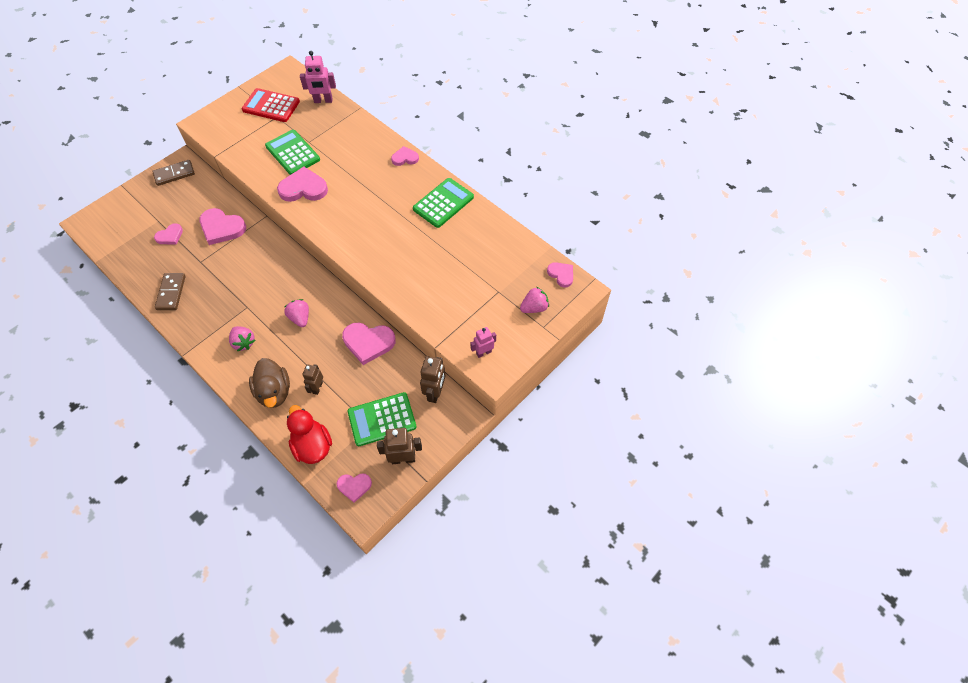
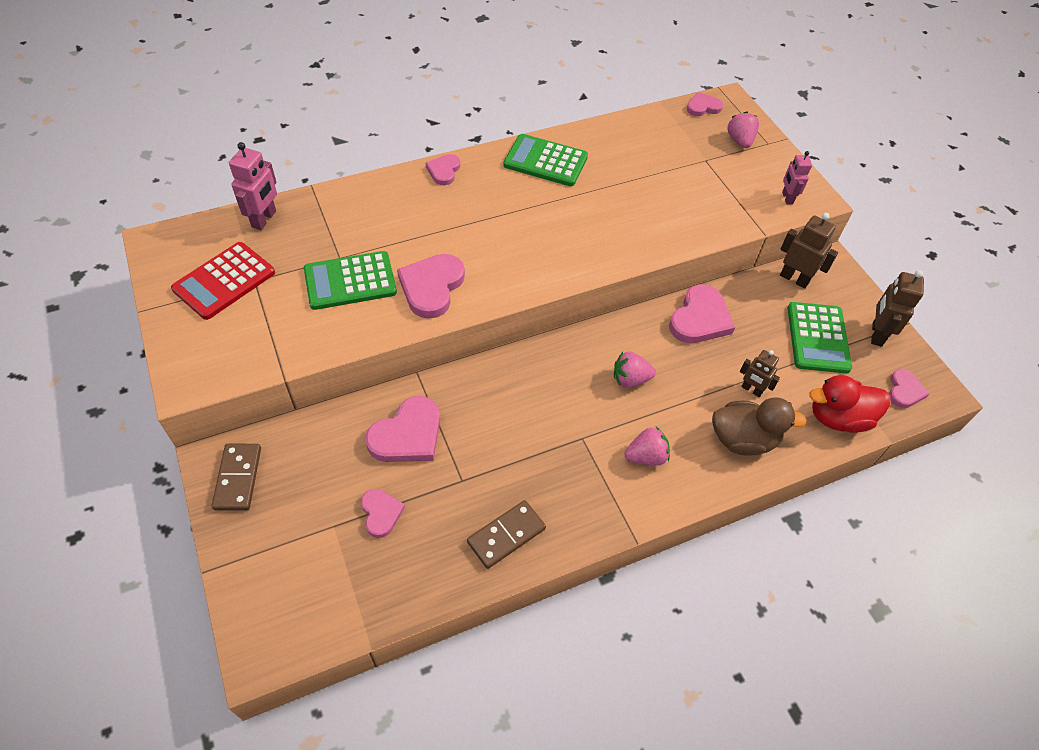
camera: 70 degrees left, 5 degrees down
brown domino [155,273,186,310] -> brown domino turned 60 degrees counterclockwise [467,500,546,569]
green calculator [413,178,474,228] -> green calculator turned 45 degrees counterclockwise [503,134,588,186]

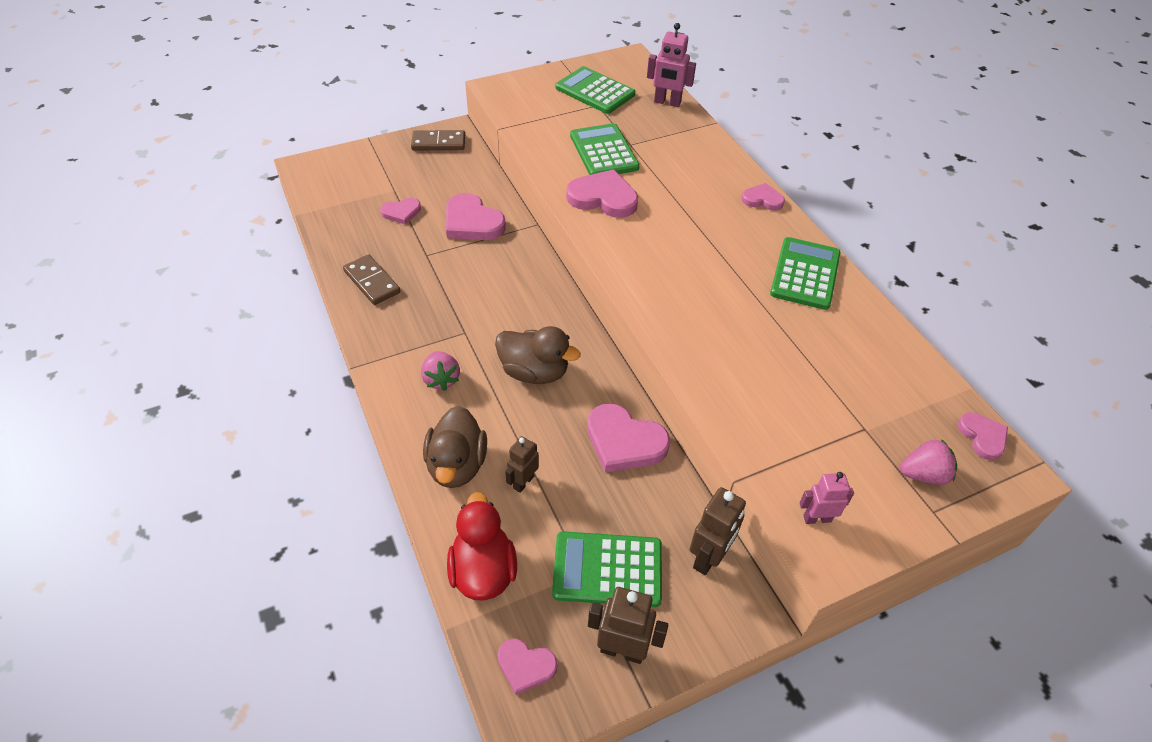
camera: 90 degrees right, 5 degrees down
red calculator [171,242,275,320] -> green calculator [555,66,635,114]
pink strawberry [614,351,656,388] -> brown duck [495,326,581,384]

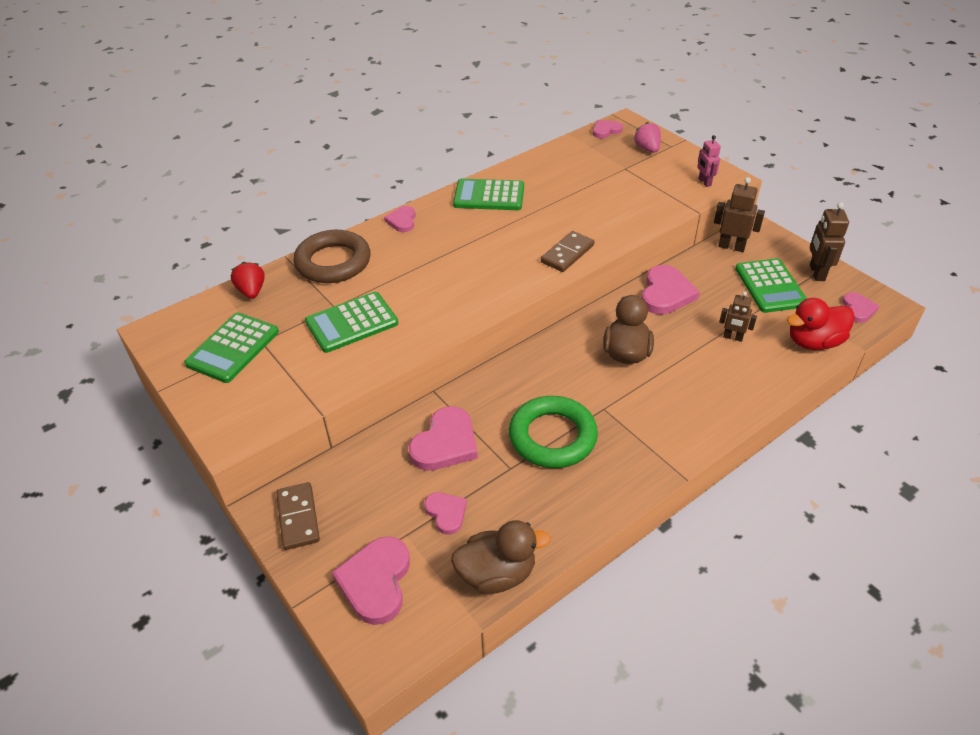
camera: 100 degrees left, 5 degrees down
brown domino [343,254,400,305] -> brown domino moved to [541,231,594,272]
pink strawberry [421,351,460,391] -> none
brown duck [423,406,487,488] -> brown duck moved to [451,520,551,594]
pink heart [566,169,638,218] -> pink heart moved to [332,536,410,625]
pink robot [647,23,696,107] -> red strawberry [231,262,264,299]
none -> brown ring [294,230,371,283]
none -> green ring [509,396,598,468]

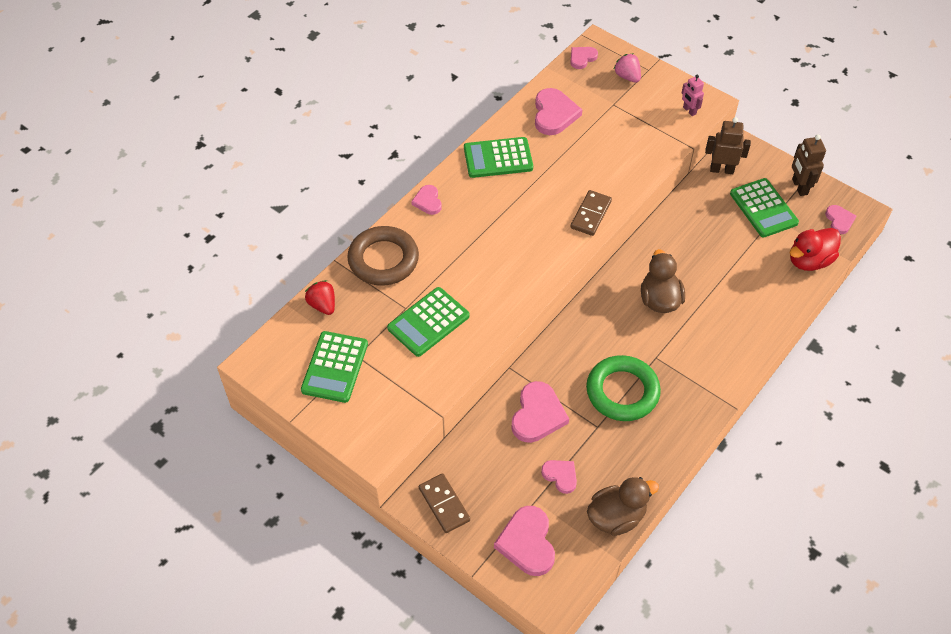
camera: 15 degrees left, 10 degrees up
pink heart [642,265,700,315] -> pink heart moved to [535,88,582,135]
brown robot [719,291,757,342] -> none

